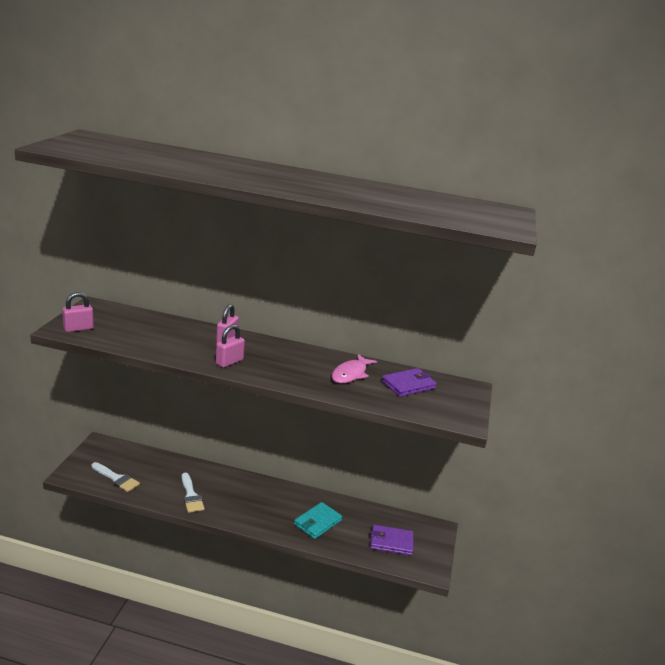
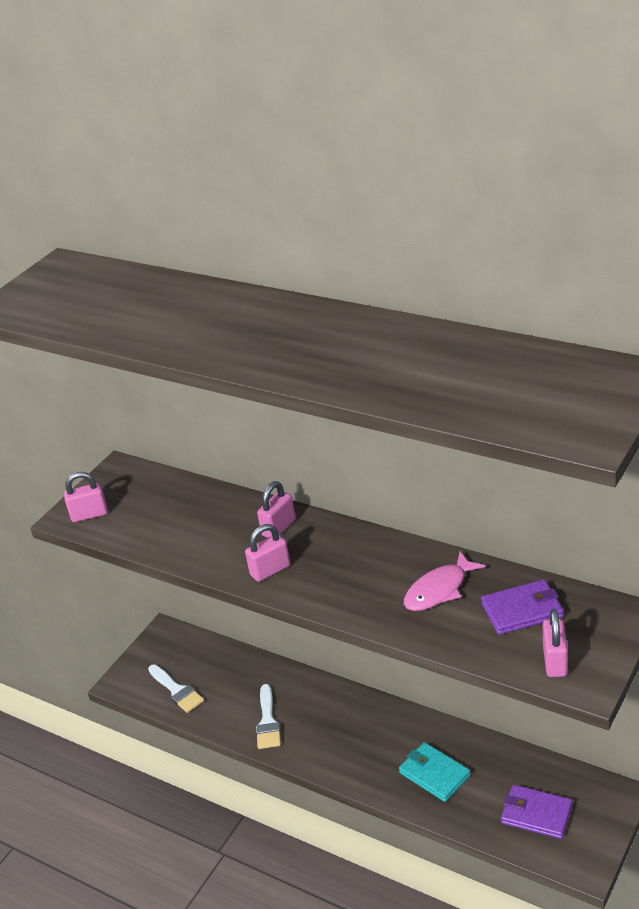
camera: 25 degrees right, 10 degrees up
turquoise wallet [294,502,342,539] -> turquoise wallet turned 75 degrees clockwise [399,742,471,802]
none -> pink padlock [542,609,568,677]

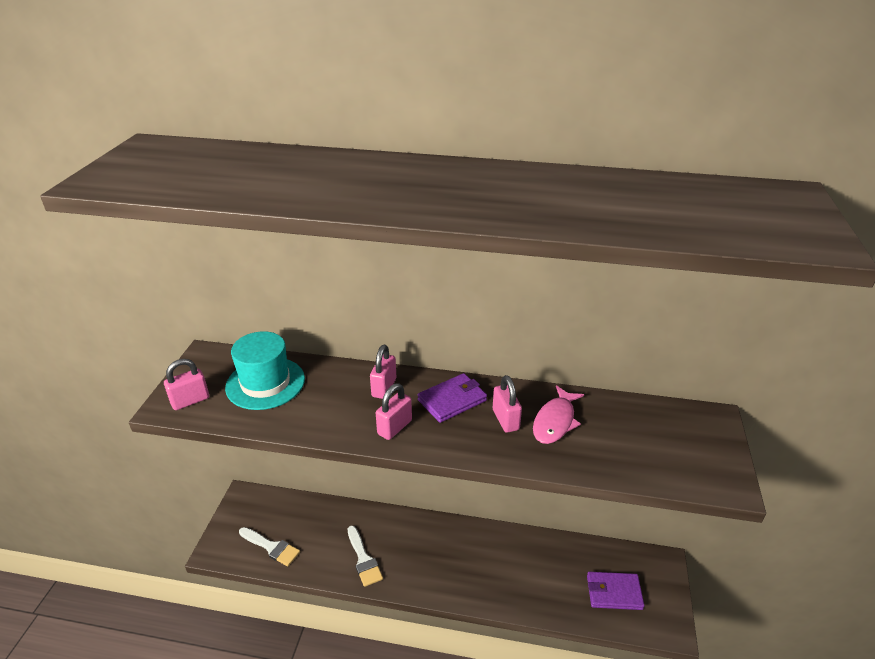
camera: 25 degrees left, 0 degrees up
turquoise wallet [399,742,471,802] -> none
purple wallet [481,579,564,635] -> purple wallet moved to [418,373,487,423]
pink padlock [542,609,568,677] -> pink padlock moved to [493,375,522,433]
none -> turquoise hat [225,331,305,410]

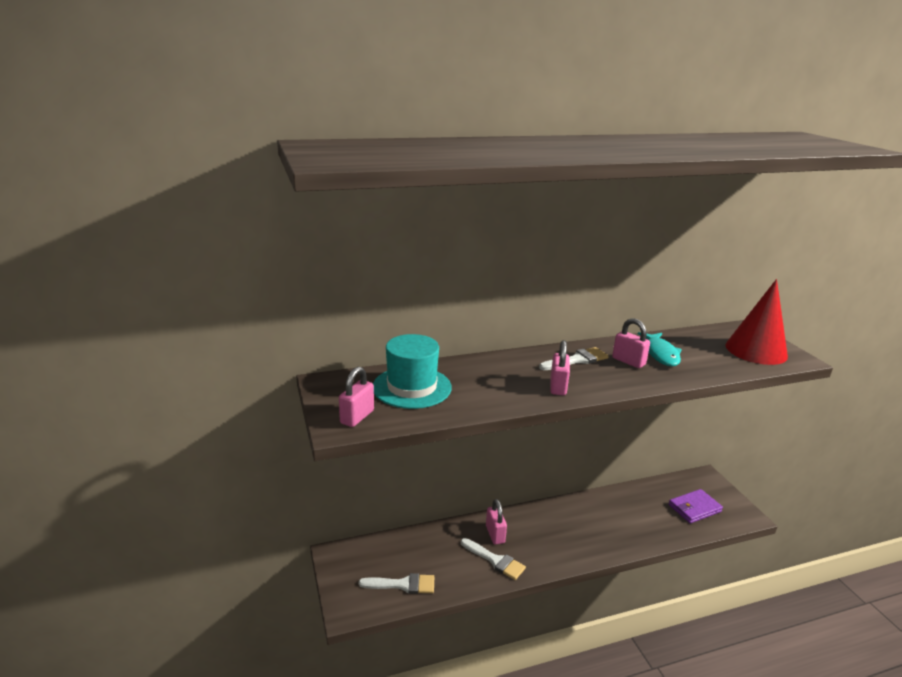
camera: 30 degrees left, 10 degrees down
pink padlock [370,345,396,399] -> pink padlock moved to [486,499,507,545]
purple wallet [418,373,487,423] -> white brush [539,347,609,370]
pink fish [533,385,584,444] -> turquoise fish [638,332,682,366]
none -> red cone [725,279,788,365]

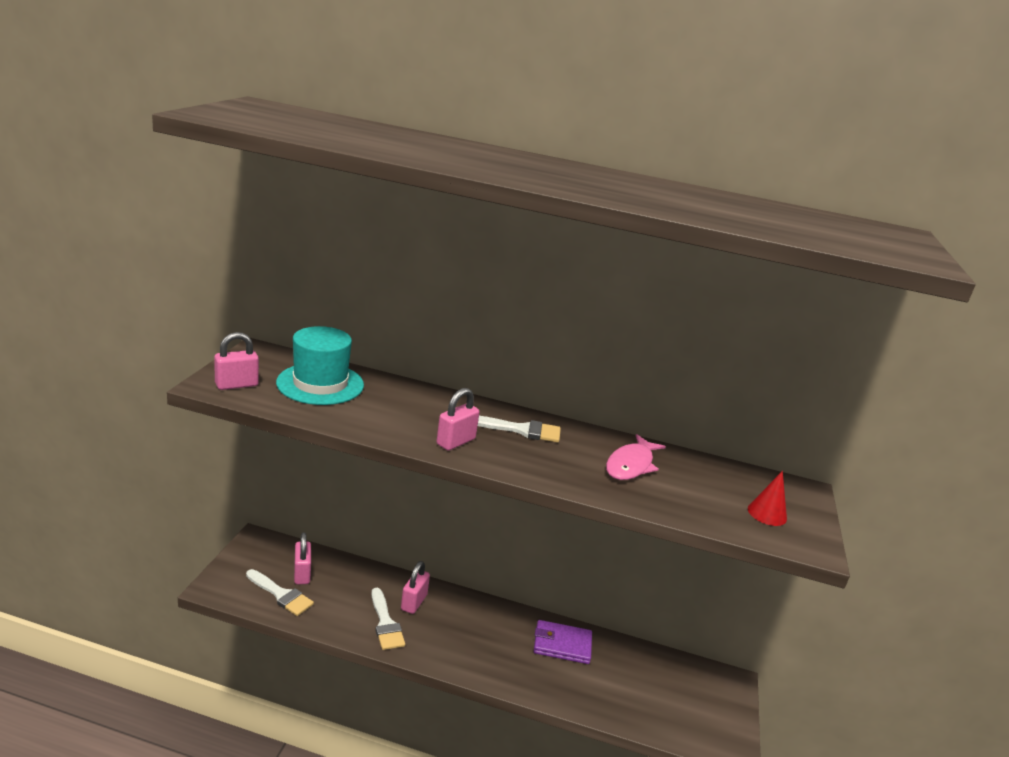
camera: 30 degrees right, 0 degrees up
pink padlock [612,318,650,368] -> pink padlock moved to [294,532,311,584]
turquoise fish [638,332,682,366] -> pink fish [606,434,666,480]
purple wallet [669,489,723,523] -> purple wallet moved to [534,620,592,664]
red cone [725,279,788,365] -> red cone [748,471,787,526], size x0.47

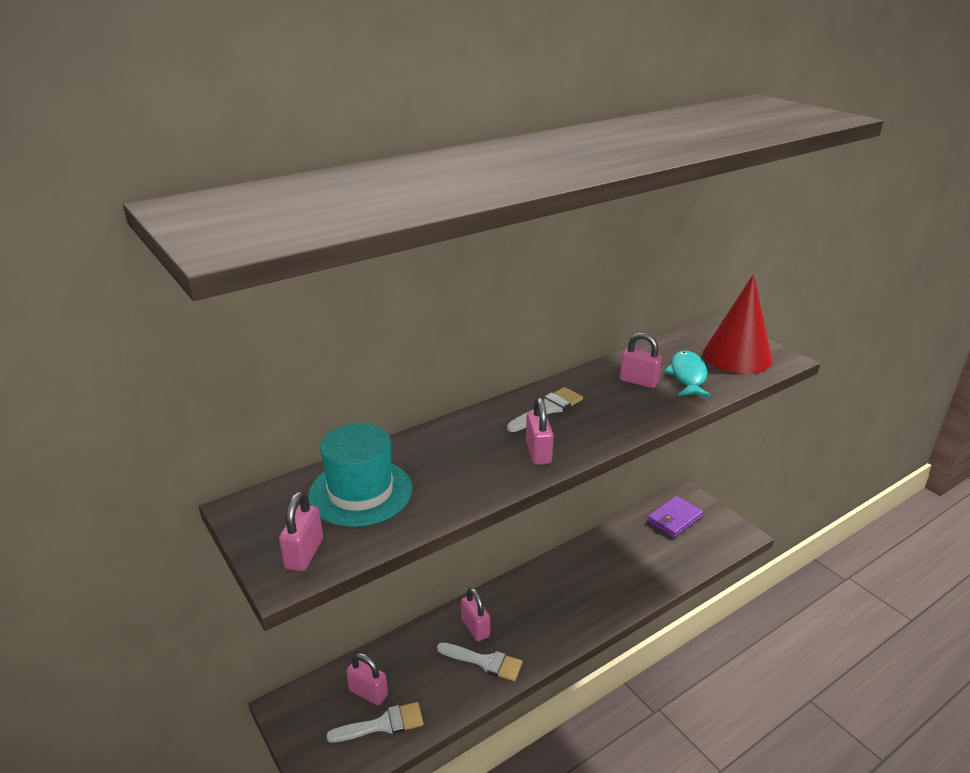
camera: 45 degrees left, 5 degrees up
purple wallet [534,620,592,664] -> purple wallet moved to [647,496,703,538]
pink fish [606,434,666,480] -> pink padlock [620,333,662,388]
red cone [748,471,787,526] -> red cone [703,274,772,374], size x2.11
none -> turquoise fish [664,350,711,398]

